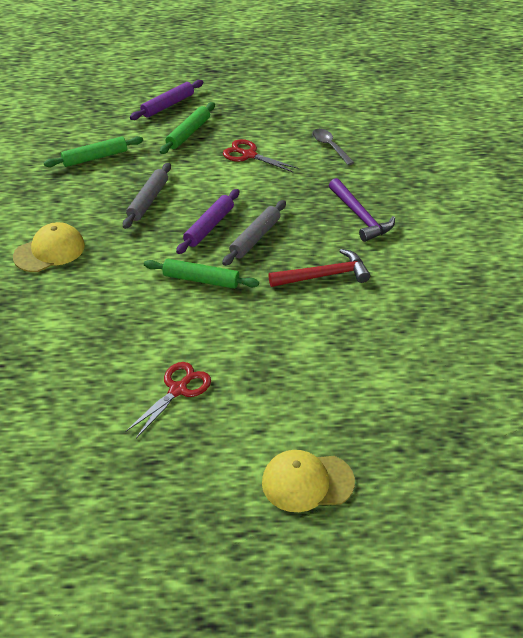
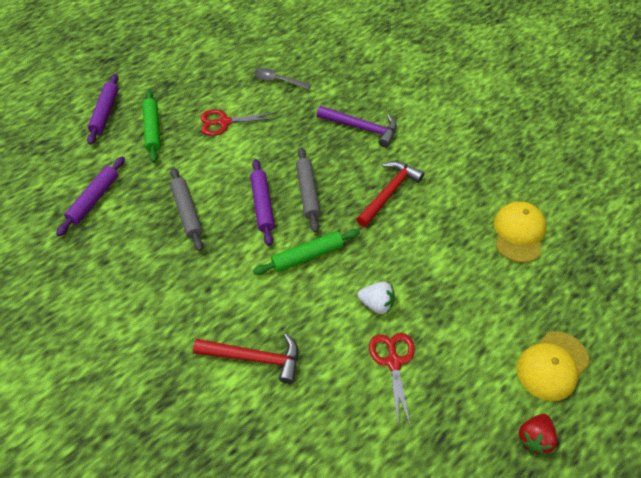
camera: 40 degrees left, 10 degrees up
yellow cap [13,222,85,272] -> yellow cap moved to [494,202,546,263]
green rolling pin [44,136,143,167] -> purple rolling pin [56,156,125,236]
none -> red hammer [193,334,298,384]
none -> white strawberry [358,282,395,314]
none -> red strawberry [519,414,557,456]

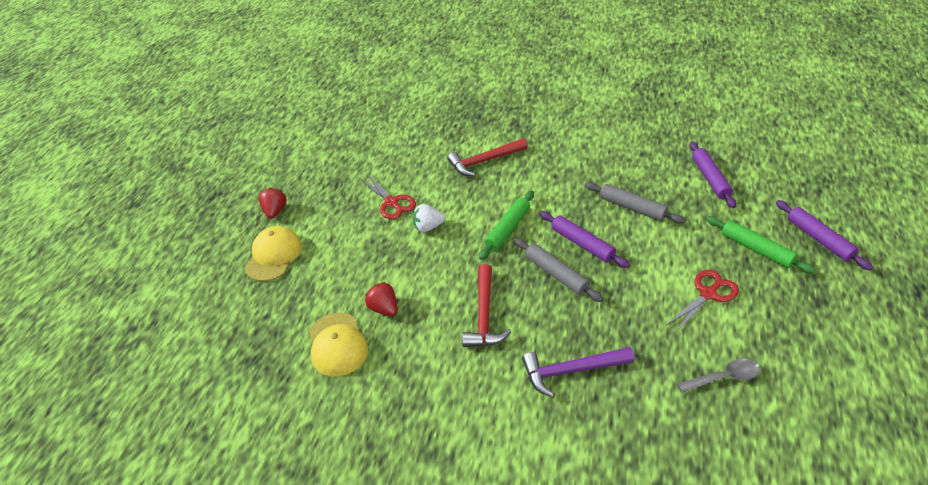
camera: 150 degrees right, 10 degrees down
none -> red strawberry [365,282,398,316]

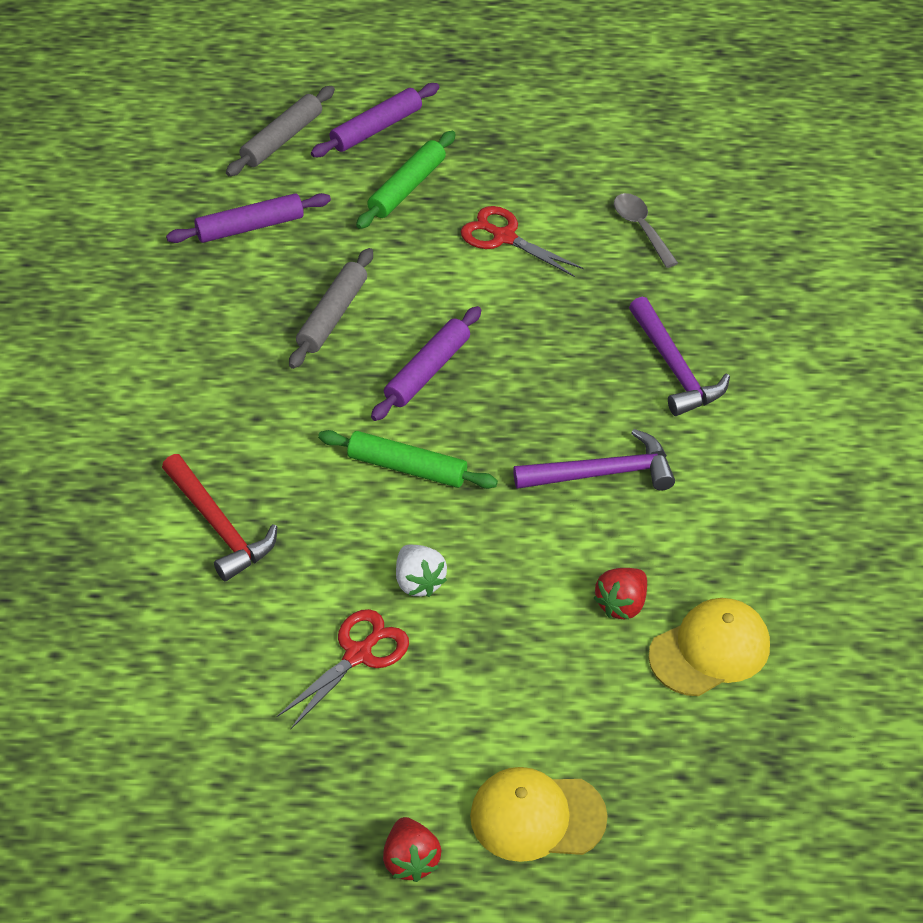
camera: 105 degrees left, 5 degrees up
red strawberry [258,188,286,219] -> red strawberry turned 90 degrees counterclockwise [383,817,442,882]
red hammer [462,264,511,347] -> purple hammer [513,429,675,491]
grey rolling pin [514,238,603,302] -> grey rolling pin moved to [226,86,335,176]

